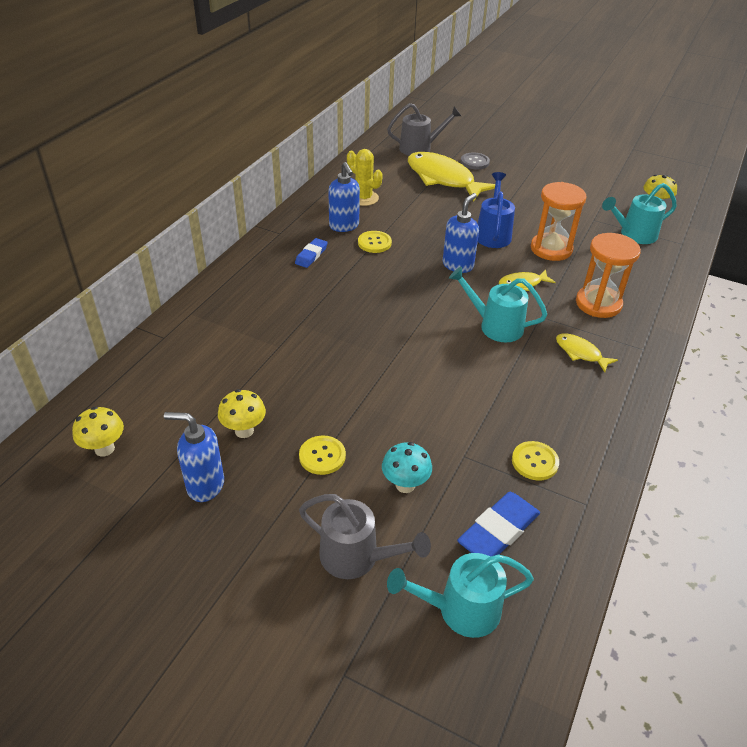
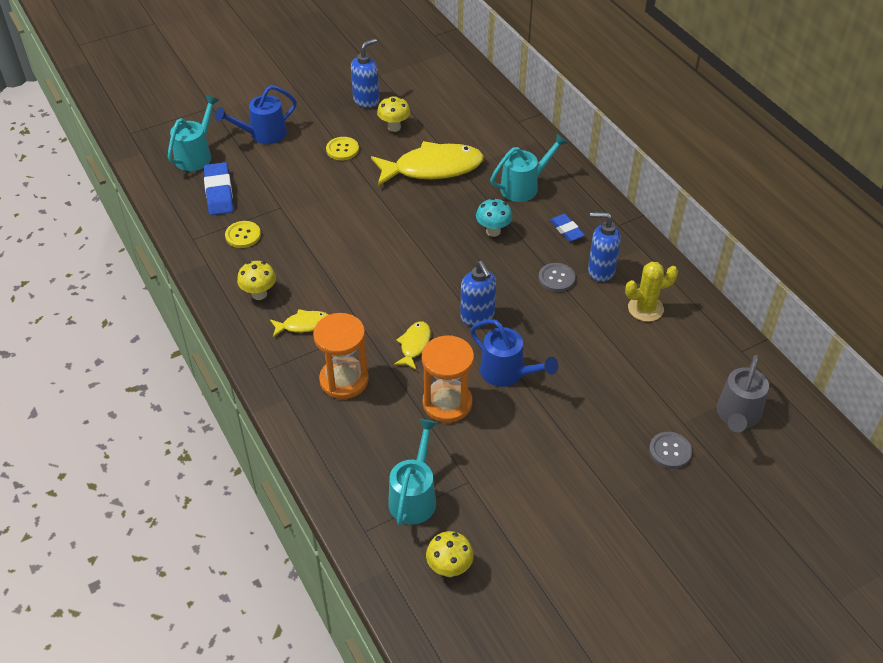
camera: 125 degrees right, 5 degrees up
yellow mushroom [72,407,124,457] -> yellow mushroom moved to [237,261,276,300]
grey watering can [299,494,431,579] -> blue watering can [215,85,297,144]
yellow button [358,231,392,253] -> grey button [539,263,575,292]
turquoise mushroom [382,442,432,493] -> turquoise mushroom moved to [476,198,513,237]
yellow fish [408,152,495,202] -> yellow fish moved to [371,141,484,186]
turquoise watering can [449,267,547,342] -> turquoise watering can moved to [490,134,567,202]

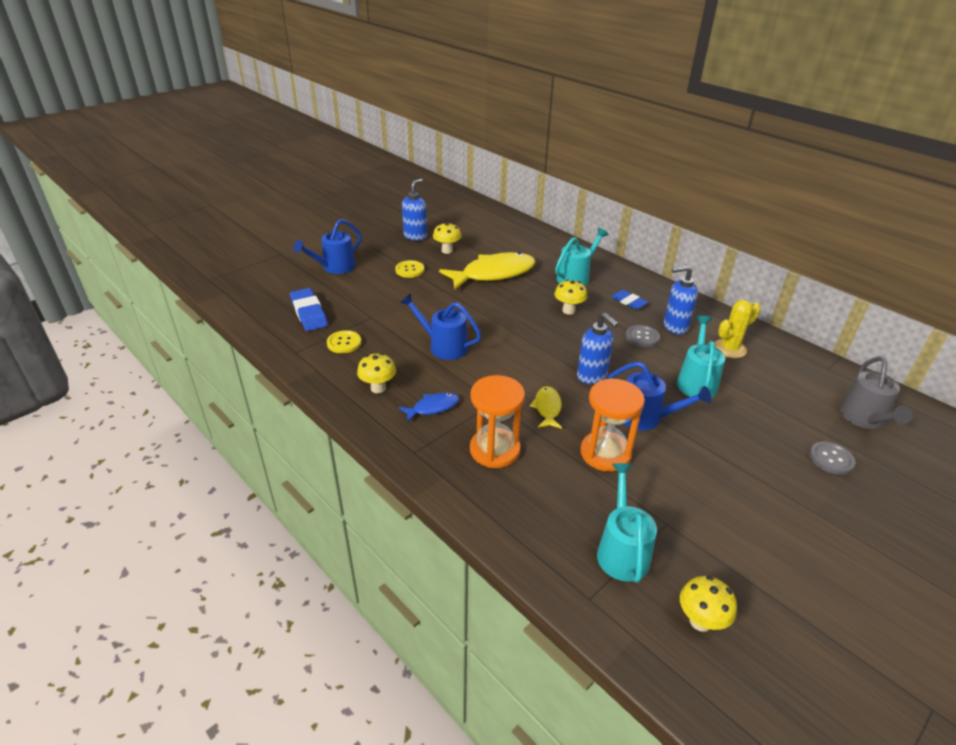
camera: 15 degrees left, 10 degrees down
turquoise watering can [168,95,219,171] -> turquoise watering can moved to [677,316,725,398]
yellow fish [270,309,329,337] -> blue fish [399,392,459,422]
turquoise mushroom [476,198,513,237] -> yellow mushroom [554,279,587,315]
none -> blue watering can [400,293,481,360]

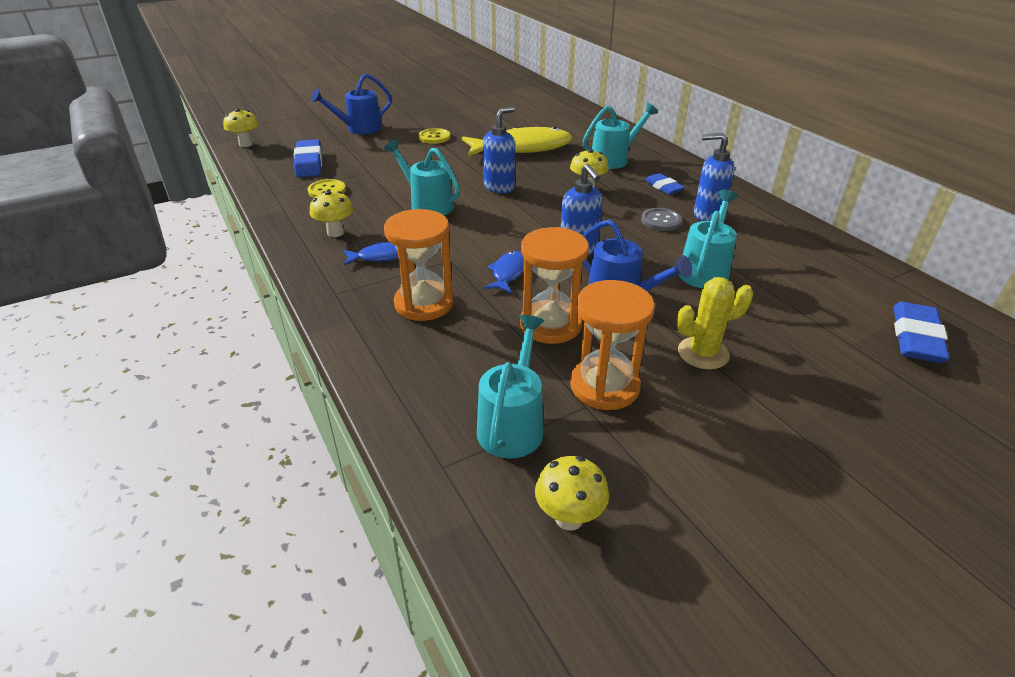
camera: 15 degrees right, 0 degrees up
blue watering can [400,293,481,360] -> turquoise watering can [384,139,460,215]
blue soap dispenser [402,179,427,241] -> blue soap dispenser moved to [483,107,515,193]
yellow mushroom [433,223,461,254] -> yellow mushroom moved to [223,109,259,147]
yellow fish [530,386,562,429] -> blue fish [484,251,524,293]
yellow cactus [714,300,761,358] -> yellow cactus moved to [677,277,753,369]
grey button [810,441,855,475] -> none
grey watering can [840,356,913,429] -> blue eraser [893,302,950,363]
none -> orange hourglass [570,280,655,410]

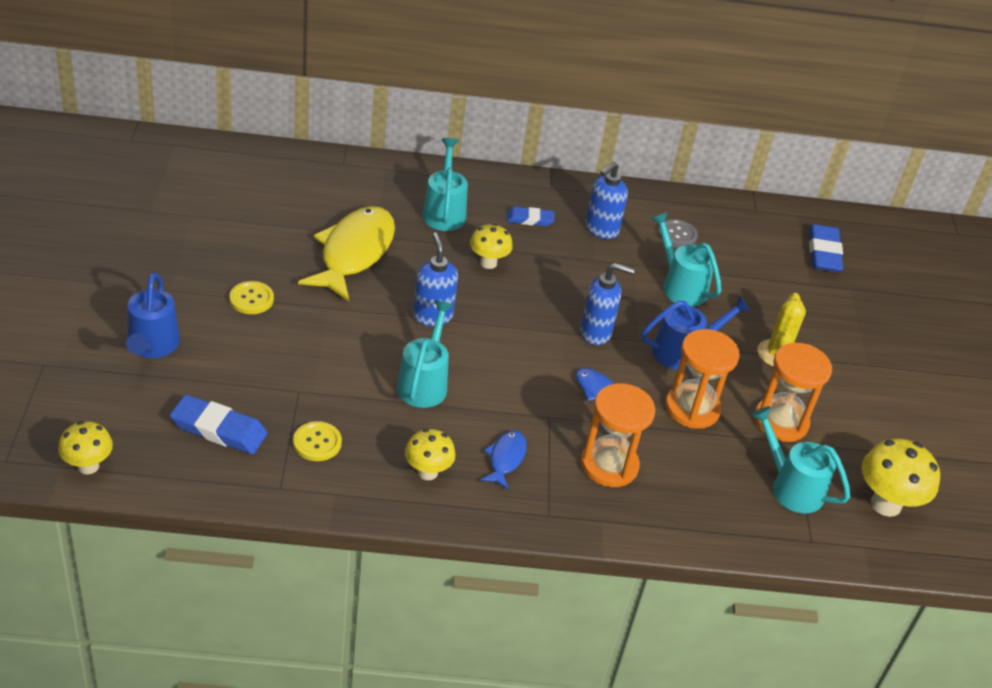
camera: 65 degrees left, 5 degrees up
turquoise watering can [384,139,460,215] -> turquoise watering can turned 120 degrees clockwise [397,300,454,408]
yellow mushroom [535,456,609,530] -> yellow mushroom [862,439,940,517], size x1.56
grey button [641,208,682,231] -> grey button moved to [658,219,698,248]
blue eraser [893,302,950,363] -> blue eraser turned 45 degrees clockwise [809,224,843,272]

